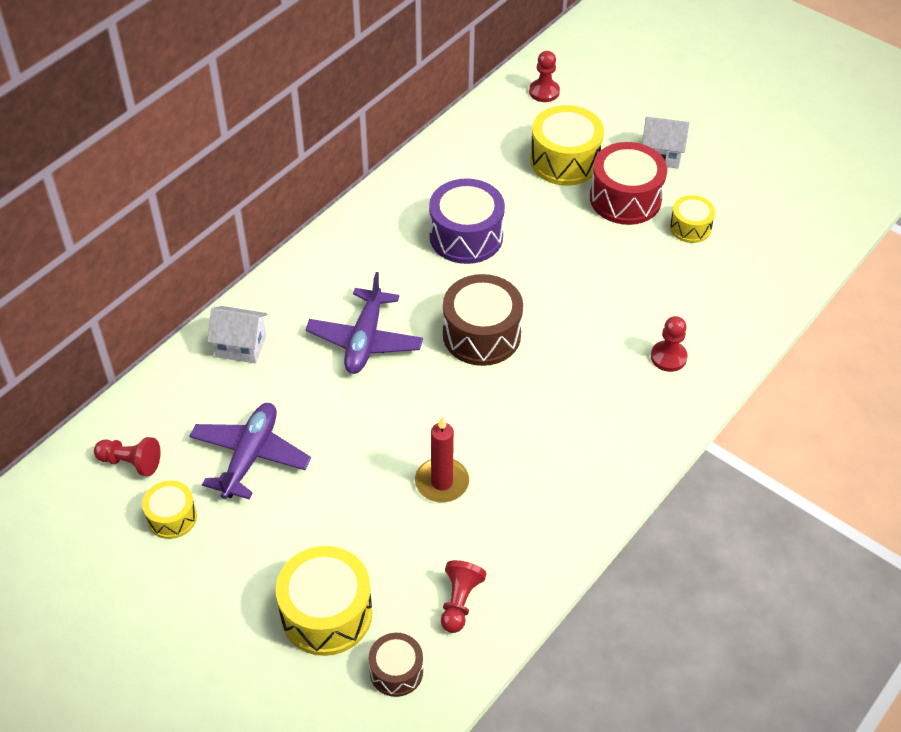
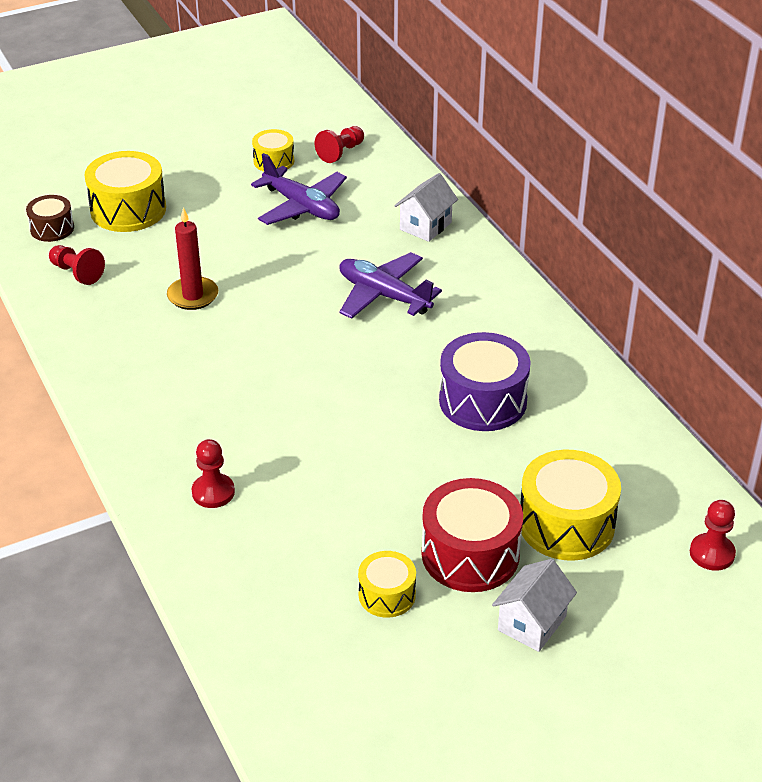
camera: 115 degrees right, 10 degrees down
brown drum [443,274,523,366] -> none

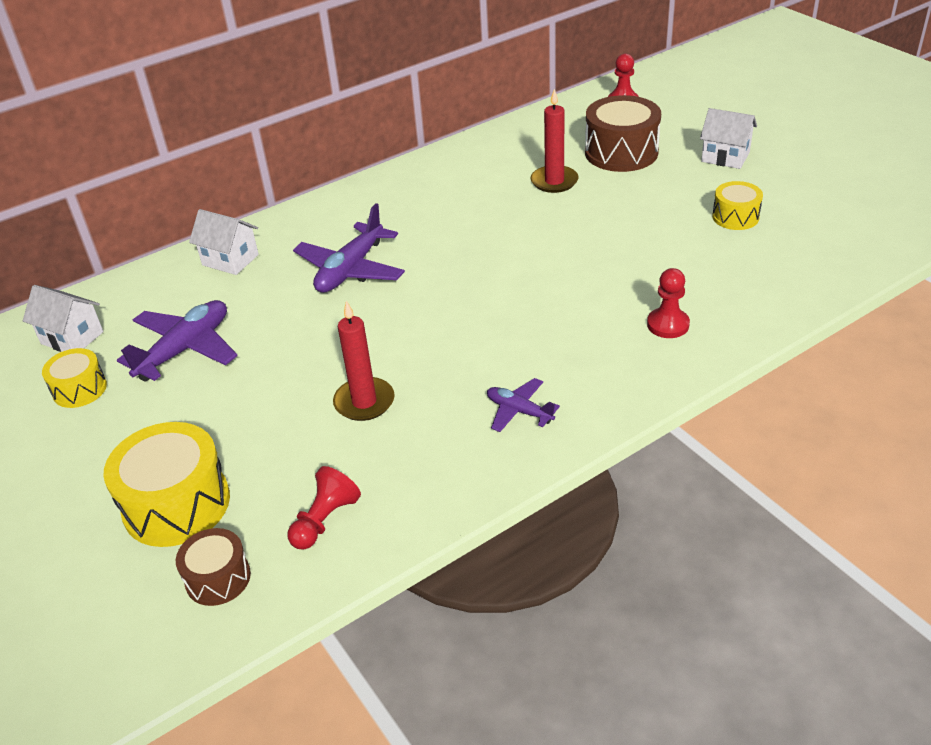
camera: 95 degrees left, 0 degrees up
red pawn [314,126,364,163] -> white house [23,285,103,352]
red drum [422,478,523,592] -> none
purple drum [439,332,531,431] -> none
yellow drum [520,449,621,561] -> brown drum [585,95,661,172]
none -> purple plane [487,378,560,432]
none -> red candle [530,89,579,193]

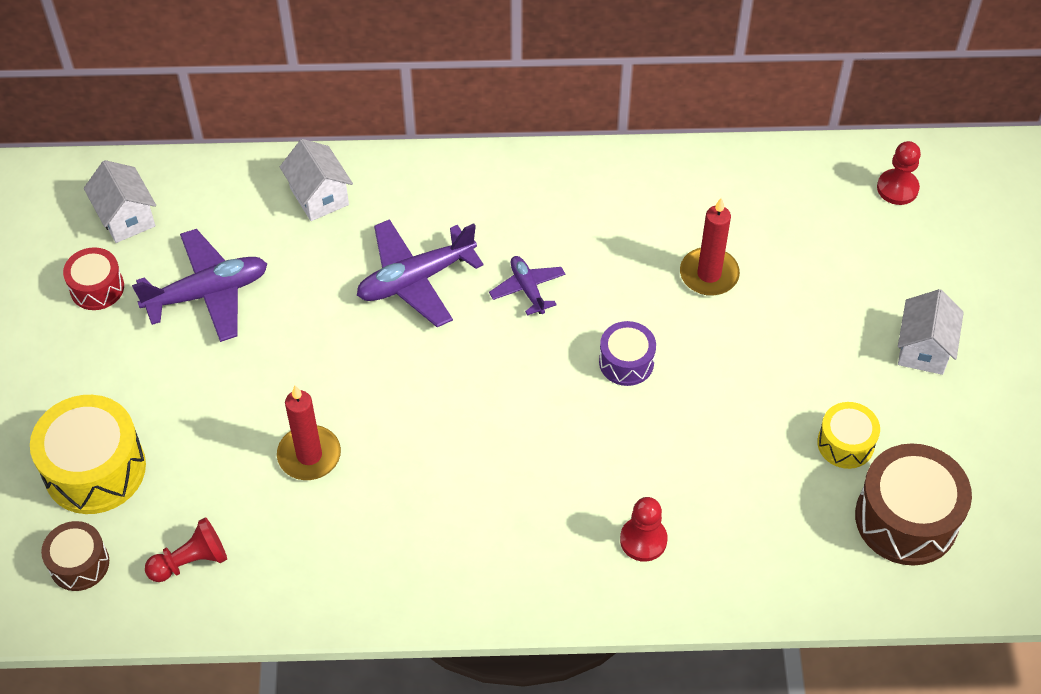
camera: 30 degrees right, 15 degrees up
yellow drum [42,348,107,408] -> red drum [63,247,124,310]
purple plane [487,378,560,432] -> purple plane moved to [489,256,565,316]
brown drum [585,95,661,172] -> brown drum moved to [855,443,972,566]
white house [700,108,757,169] -> white house turned 45 degrees clockwise [898,289,964,375]
none -> purple drum [599,321,656,386]

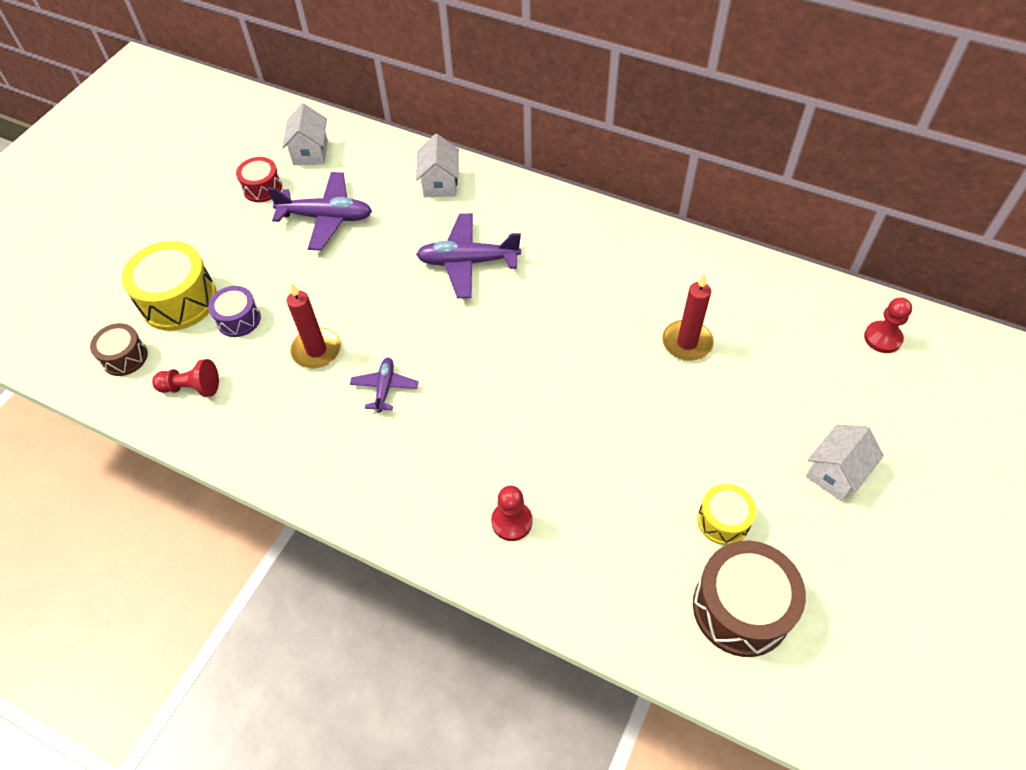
camera: 30 degrees right, 0 degrees up
purple plane [489,256,565,316] -> purple plane moved to [350,358,419,413]
purple drum [599,321,656,386] -> purple drum moved to [208,286,261,337]

